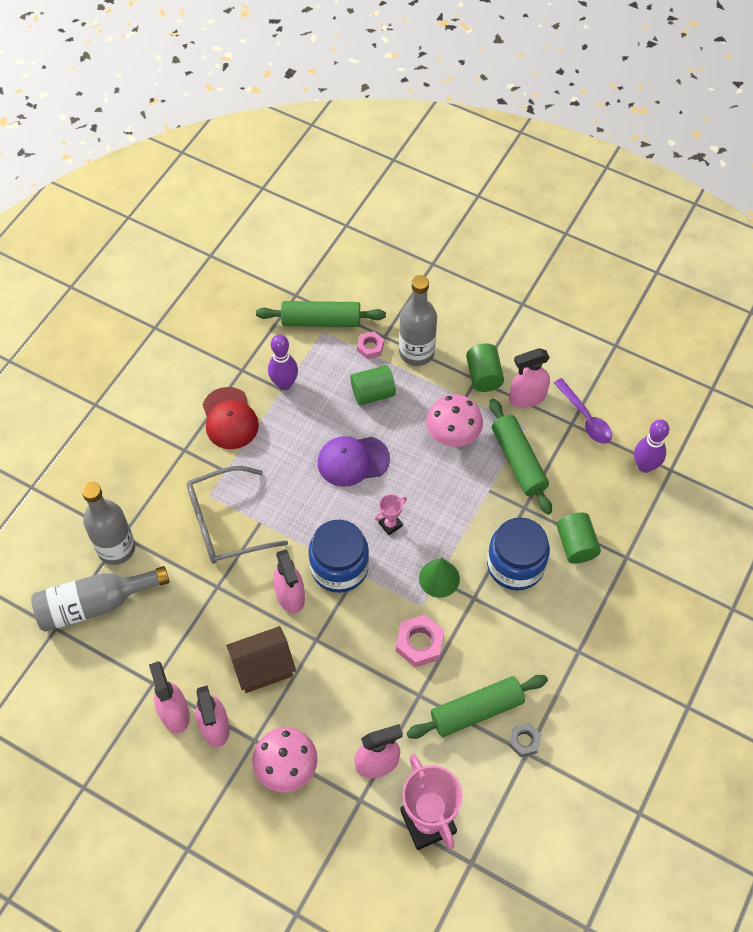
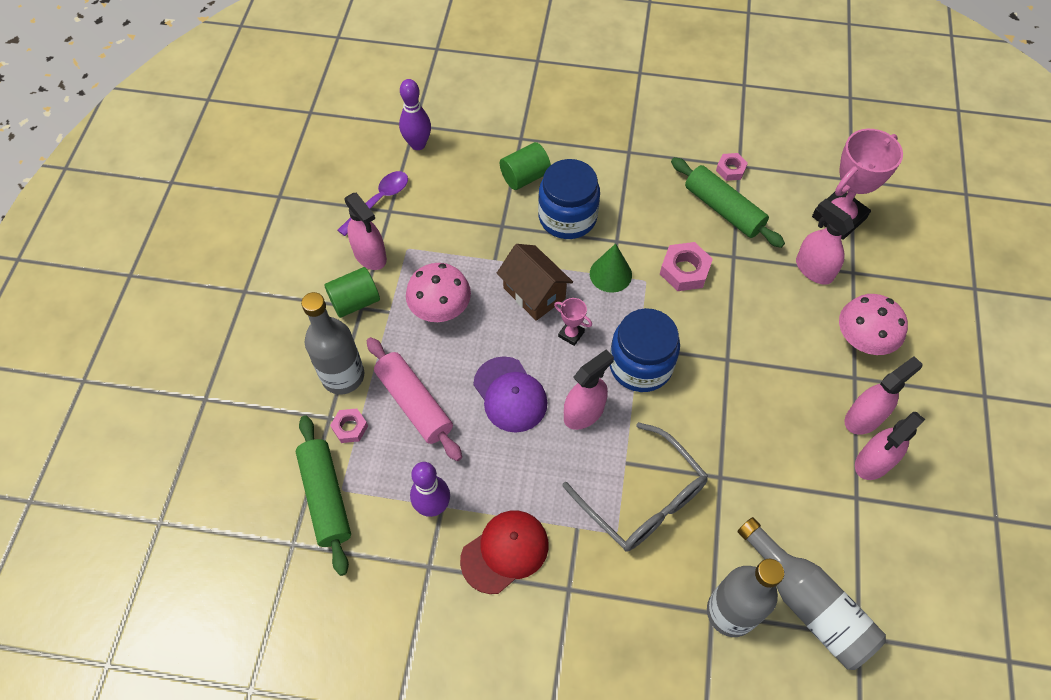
camera: 110 degrees left, 0 degrees up
brown house [226,626,296,693] -> brown house moved to [496,244,573,321]
pink spray bottle [273,549,305,614] -> pink spray bottle moved to [564,349,614,430]
green cylinder [350,365,396,405] -> pink rolling pin [367,337,462,461]
green rolling pin [489,399,552,514] -> none
grey nut [509,723,542,757] -> pink nut [716,153,748,181]

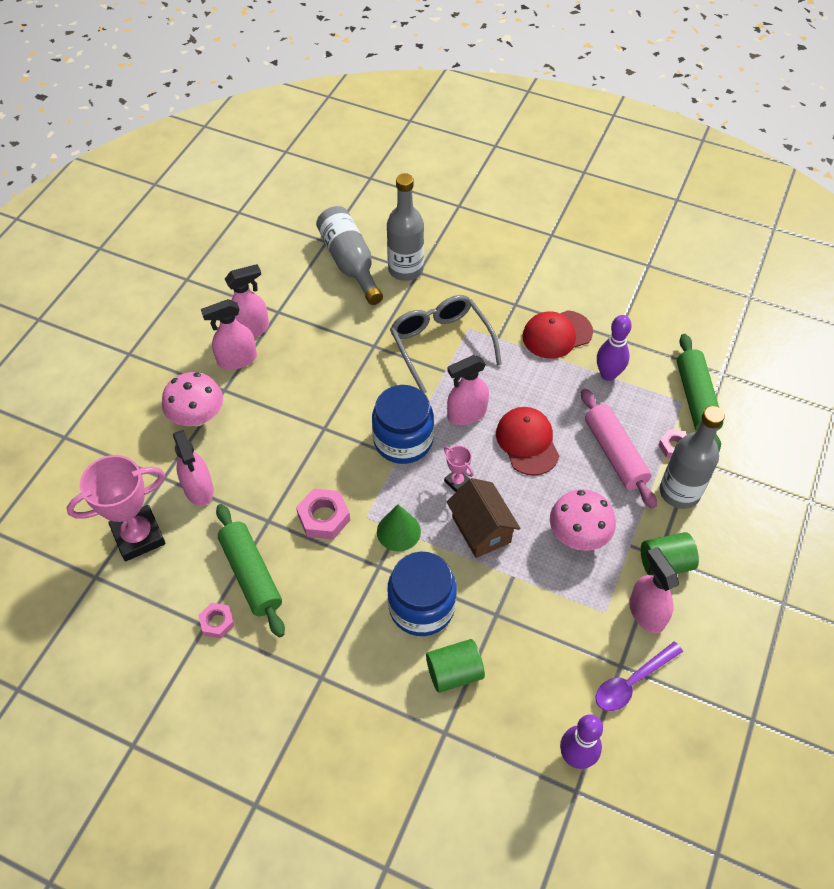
camera: 165 degrees left, 5 degrees down
purple cap [473,356,548,433] -> red cap [496,407,559,476]

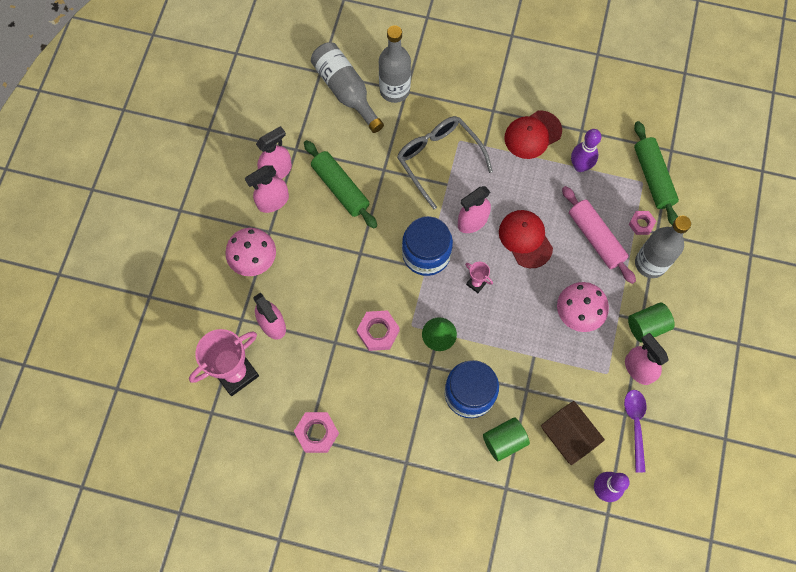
camera: 10 degrees left, 15 degrees up
pink nut [198,603,235,639] -> pink nut [294,412,339,453], size x1.59
green rolling pin [216,504,285,637] -> green rolling pin moved to [304,140,377,228]
brown house [447,478,520,558] -> brown house moved to [541,401,605,465]
purple spoon [596,642,683,711] -> purple spoon turned 135 degrees clockwise [624,390,646,472]

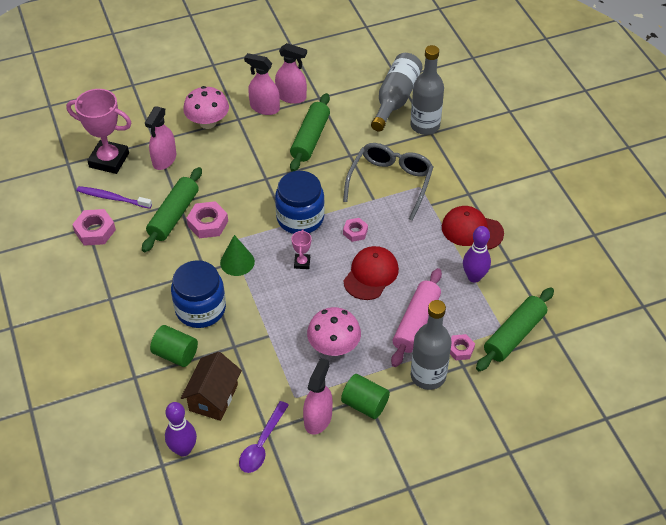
camera: 55 degrees right, 20 degrees down
pink spray bottle [458,186,491,233] -> pink nut [343,218,368,242]
purple spoon [624,390,646,472] -> purple spoon turned 150 degrees clockwise [239,401,289,473]
none -> purple toothbrush [77,186,152,209]
none -> green rolling pin [142,167,202,252]

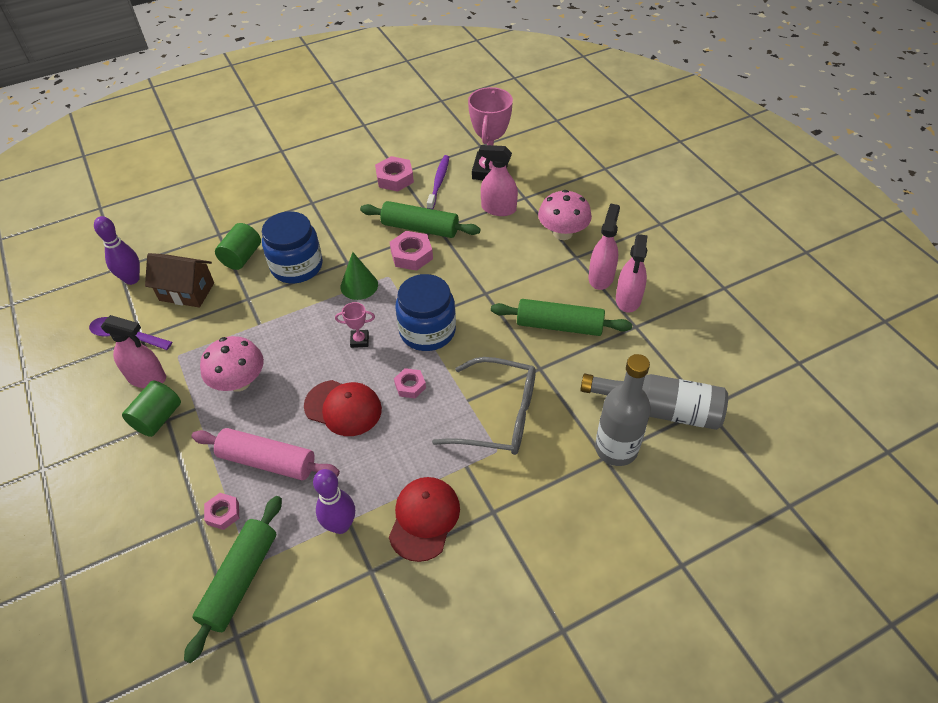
camera: 85 degrees right, 0 degrees up
grey bottle [411,300,451,390] -> none
green rolling pin [476,287,554,371] -> green rolling pin turned 75 degrees clockwise [184,496,282,663]

